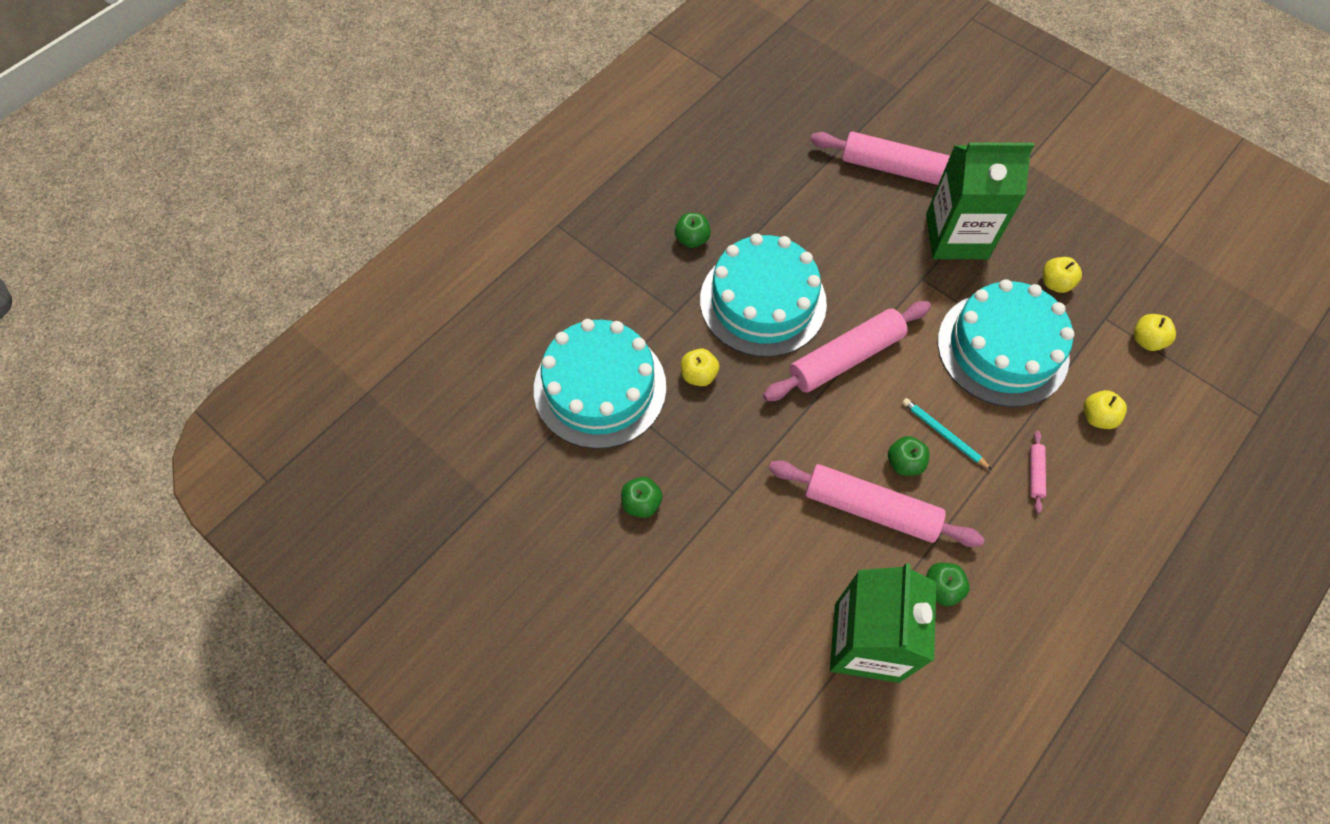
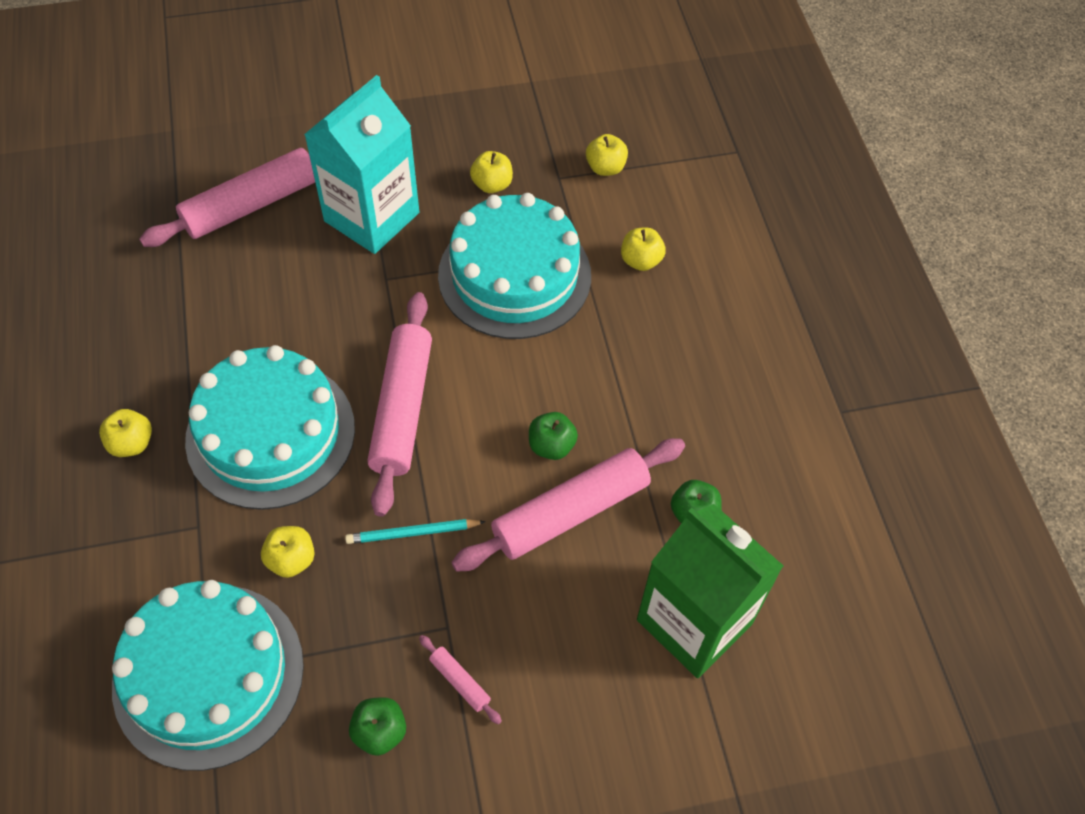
camera: 55 degrees left, 5 degrees down
green apple [675,213,711,248] -> yellow apple [99,409,152,457]
turquoise pencil [902,398,992,470] -> turquoise pencil moved to [345,519,486,544]
green carton [926,142,1034,259] -> turquoise carton [304,75,419,254]
pink rolling pin [1030,430,1046,513] -> pink rolling pin moved to [419,635,502,725]

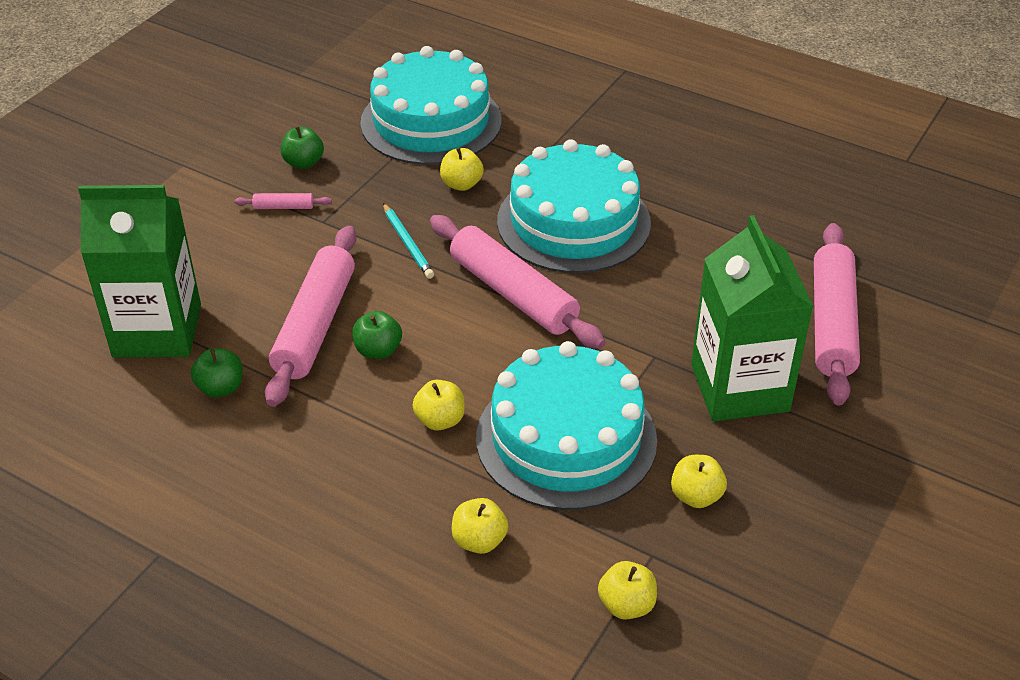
camera: 135 degrees right, 15 degrees down
yellow apple [99,409,152,457] -> yellow apple moved to [412,380,465,431]
turquoise carton [304,75,419,254] -> green carton [691,215,813,421]
turquoise pencil [345,519,486,544] -> turquoise pencil turned 120 degrees clockwise [383,203,434,279]

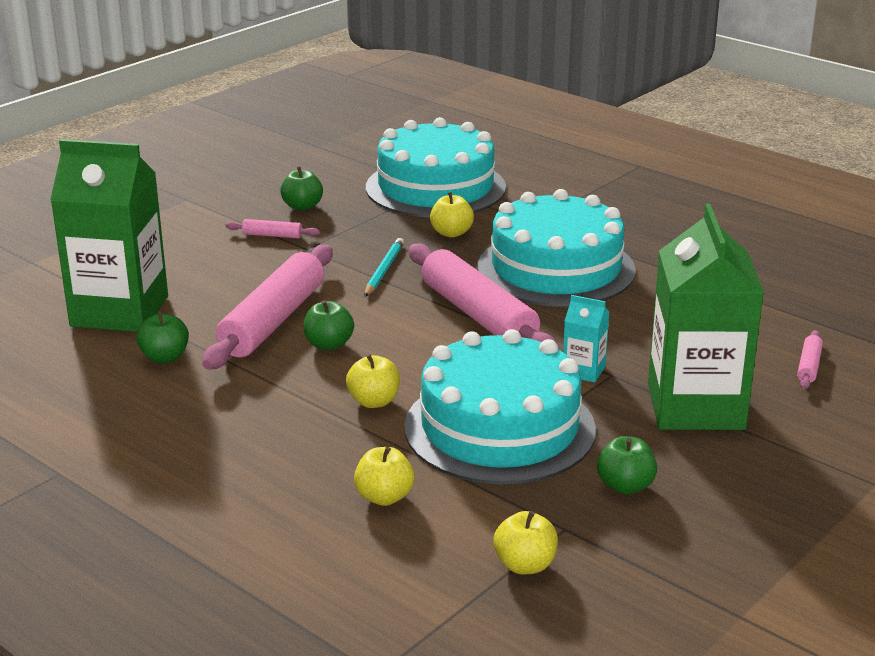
camera: 10 degrees right, 15 degrees down
turquoise pencil [383,203,434,279] -> turquoise pencil turned 150 degrees counterclockwise [365,238,404,297]
yellow apple [671,455,727,508] -> green apple [597,436,657,495]
pink rolling pin [814,223,860,405] -> pink rolling pin [797,330,823,389], size x0.41
none -> turquoise carton [563,295,610,383]

